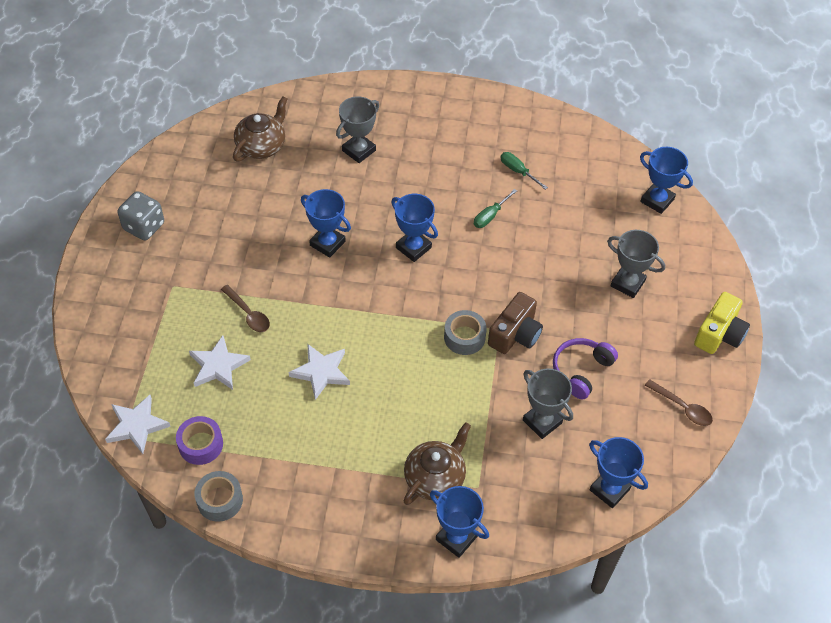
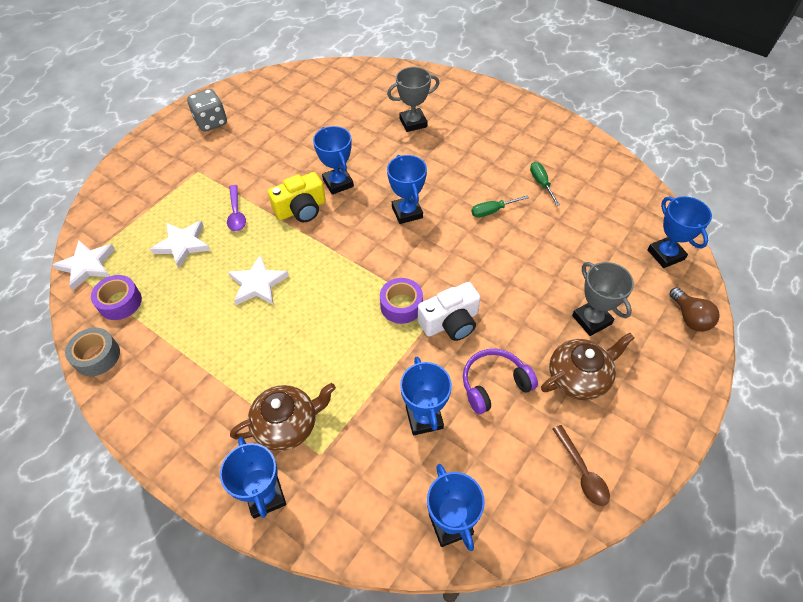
camera: 30 degrees right, 0 degrees up
brown spoon [221,285,270,332] -> purple spoon [227,185,246,231]
brown teapot [233,96,288,161] -> brown teapot moved to [541,333,635,400]
grey tape [444,310,487,355] -> purple tape [380,278,423,324]
brown camera [488,292,543,354] -> white camera [418,282,481,341]
grey trophy [523,368,573,439] -> blue trophy [400,357,452,435]
yellow camera [694,292,750,354] -> yellow camera moved to [268,172,326,222]
none -> brown light bulb [669,287,720,332]

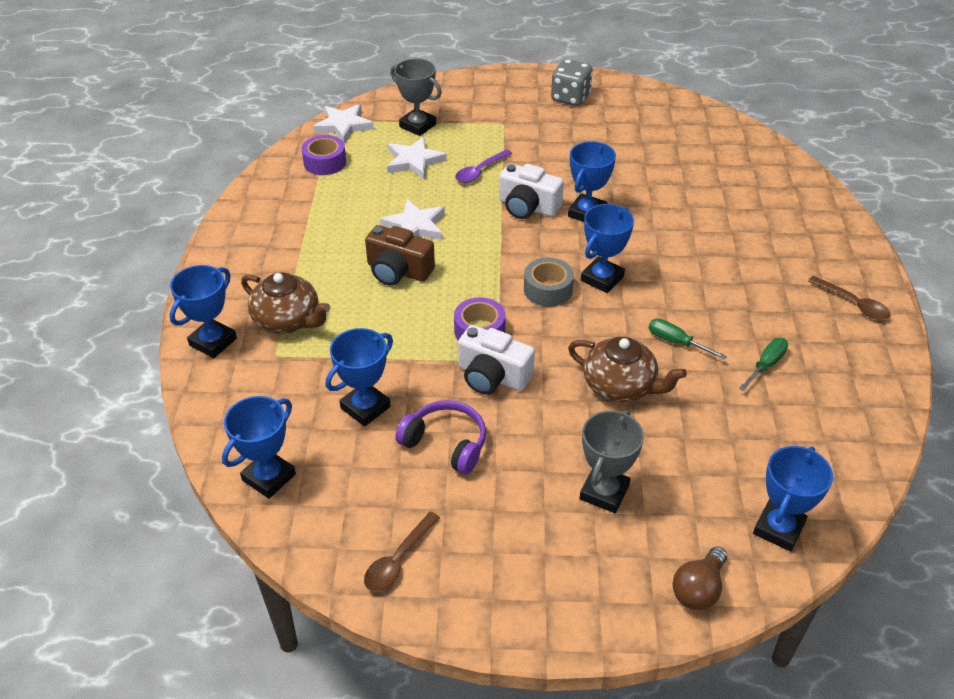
camera: 55 degrees right, 10 degrees down
grey tape [65,327,120,376] -> grey tape moved to [524,258,574,307]
yellow camera [268,172,326,222] -> white camera [499,163,564,219]
grey trophy [387,67,439,132] -> grey trophy moved to [390,59,442,136]
brown teapot [541,333,635,400] -> brown teapot moved to [568,337,687,402]
none -> brown camera [365,225,435,286]
none -> brown spoon [808,276,891,320]

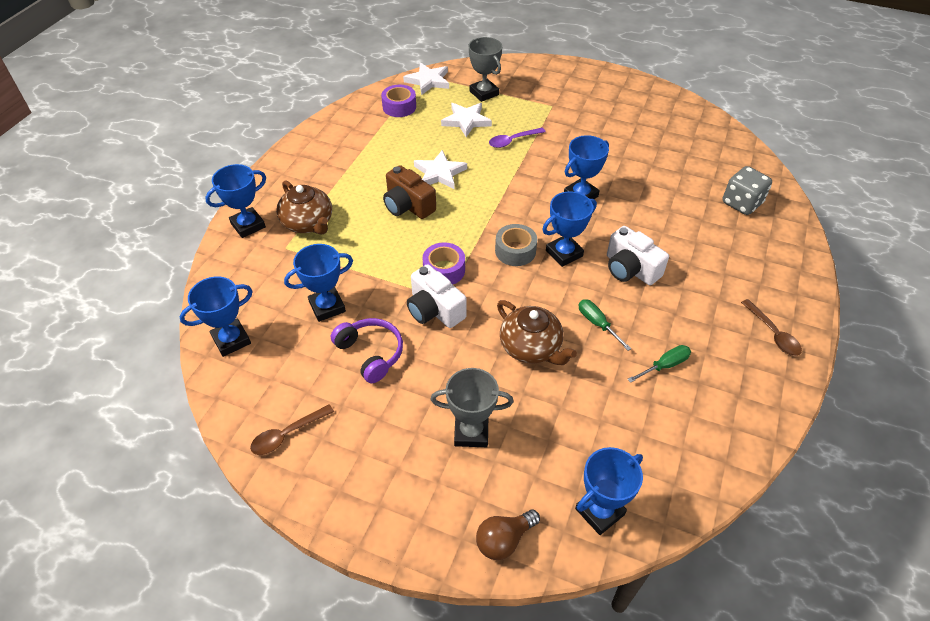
camera: 20 degrees right, 5 degrees up
white camera [499,163,564,219] -> white camera moved to [607,226,669,285]
grey dice [551,59,593,106] -> grey dice moved to [723,166,772,215]
grey trophy [579,410,644,513] -> grey trophy turned 45 degrees clockwise [431,368,514,447]

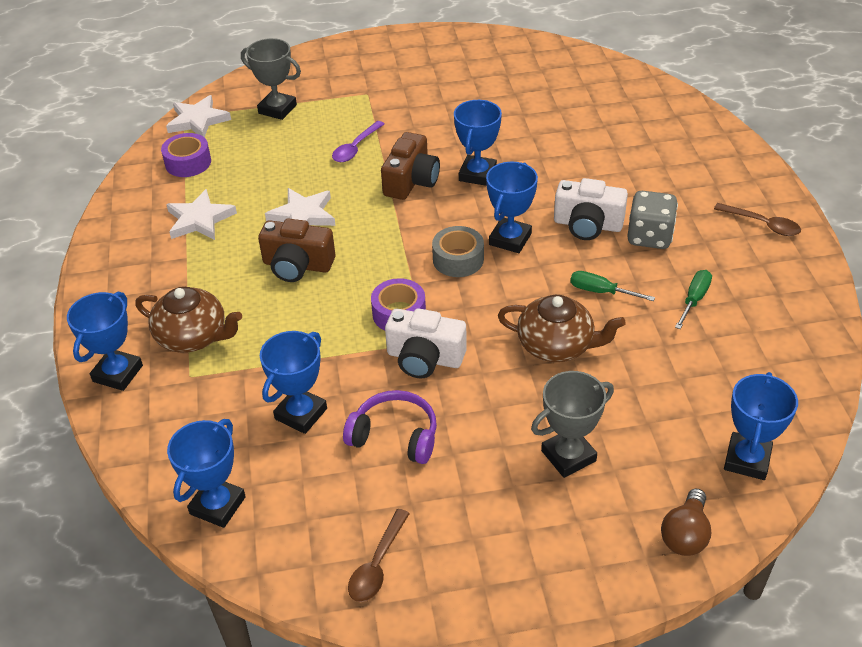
camera: 30 degrees left, 5 degrees down
white star [441,103,492,137] -> white star moved to [166,189,237,240]
grey dice [723,166,772,215] -> grey dice moved to [627,191,678,249]
none -> brown camera [381,132,440,200]

